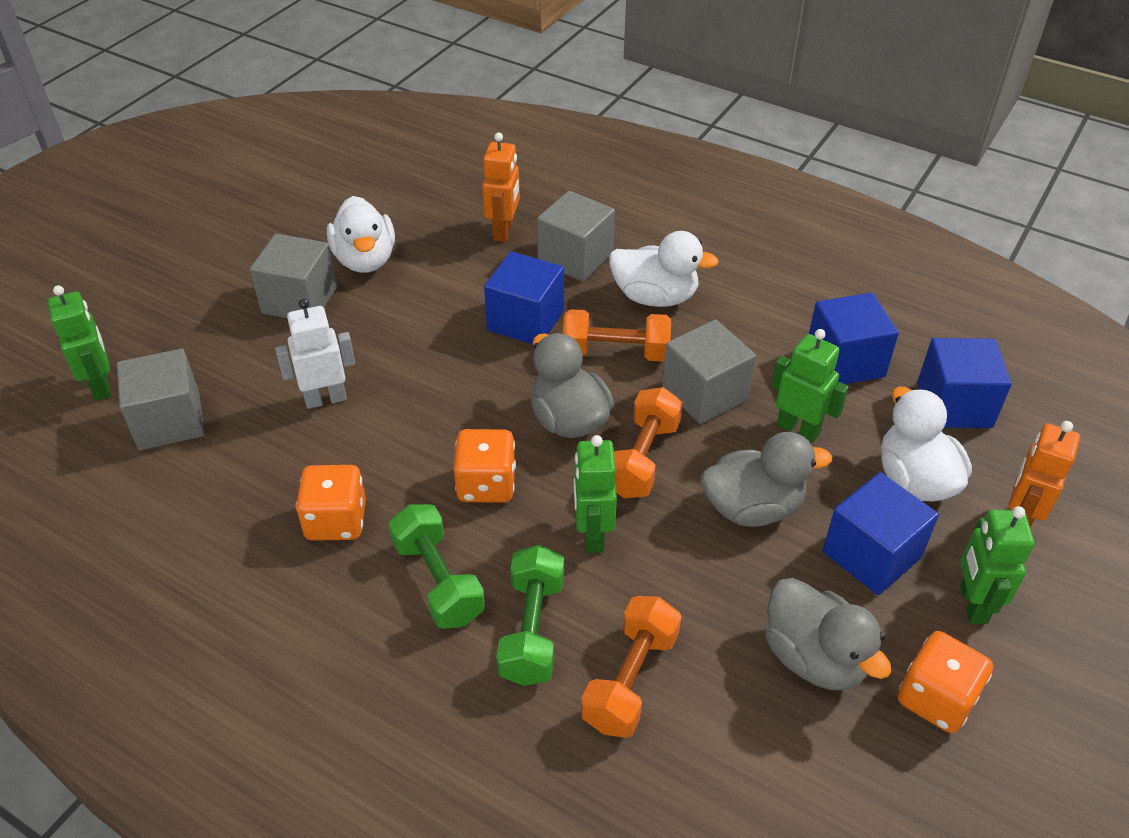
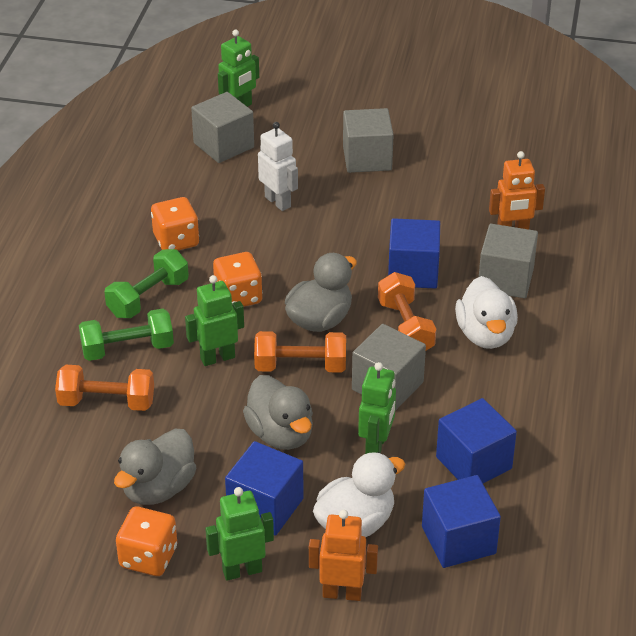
camera: 70 degrees right, 5 degrees down
white duck [327,196,395,273] -> none

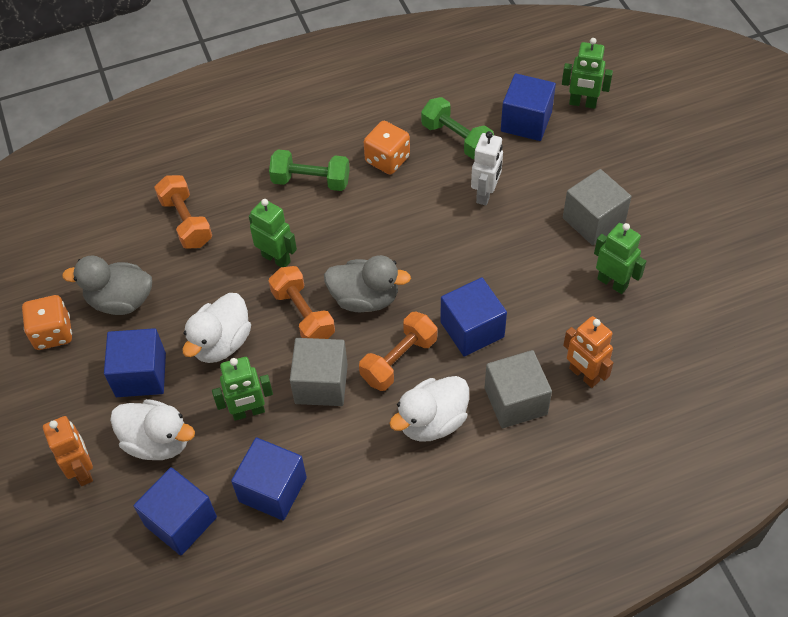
camera: 60 degrees right, 15 degrees up
green dumbbell [79,308,174,361] -> green dumbbell moved to [421,97,494,159]
grey cube [191,92,254,163] -> blue cube [501,73,556,141]
green robot [205,487,274,581] -> green robot moved to [594,223,647,294]
orange dice [213,252,262,307] -> none
grey duck [243,375,313,450] -> white duck [183,293,251,363]

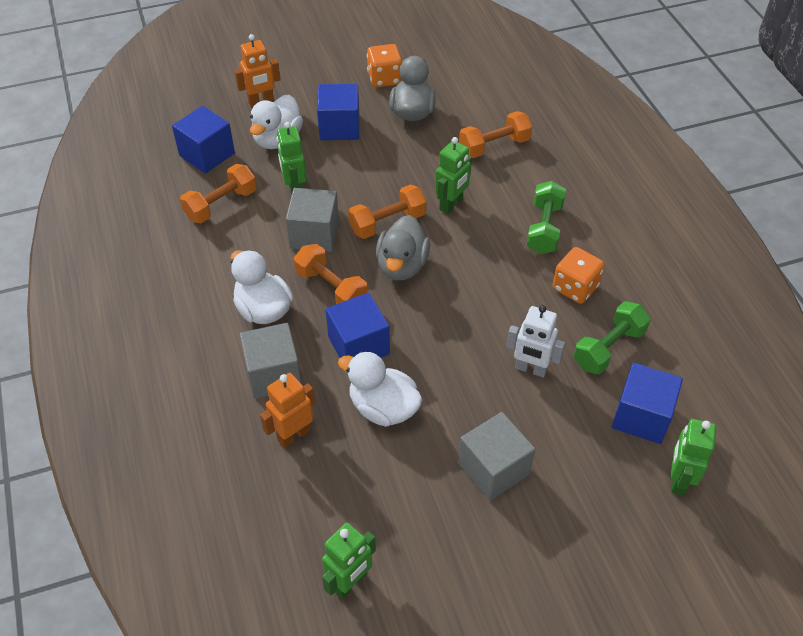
camera: 90 degrees right, 5 degrees down
white duck [183,293,251,363] -> white duck moved to [338,351,422,427]
blue cube [231,437,307,521] -> orange dumbbell [180,164,257,223]
green robot [594,223,647,294] -> green robot moved to [322,522,376,599]

